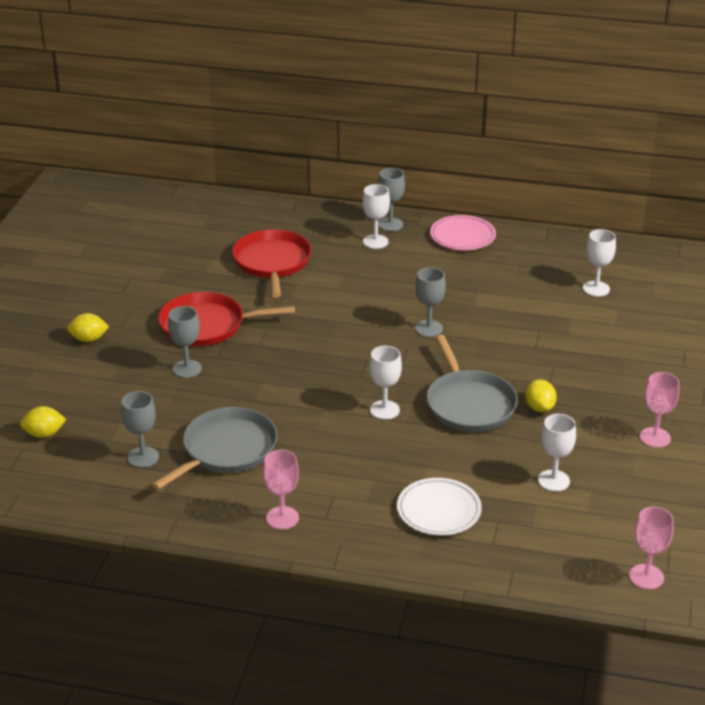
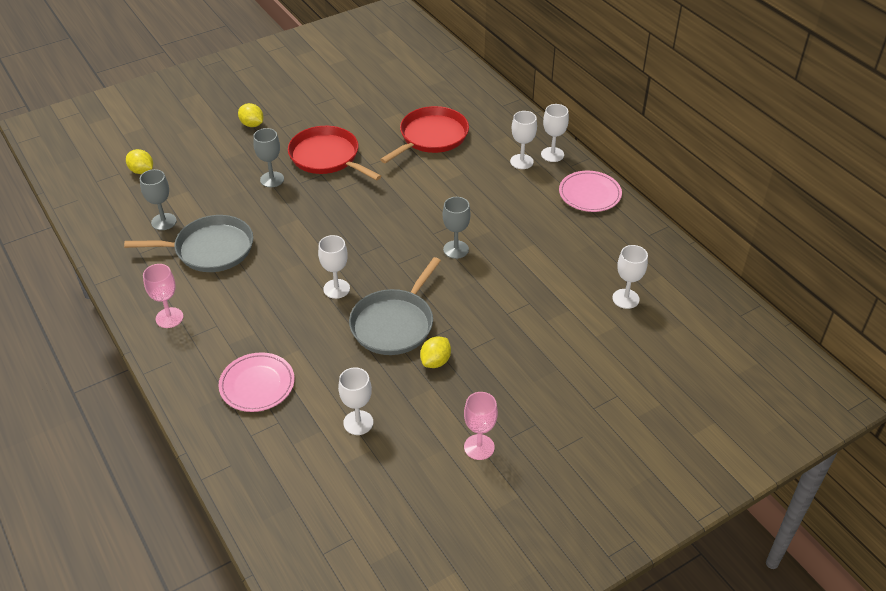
camera: 45 degrees right, 10 degrees up
grey goblet [378,168,405,231] -> white goblet [541,104,569,162]
white plate [397,478,482,536] -> pink plate [218,352,295,412]
pink goblet [629,507,674,589] -> none

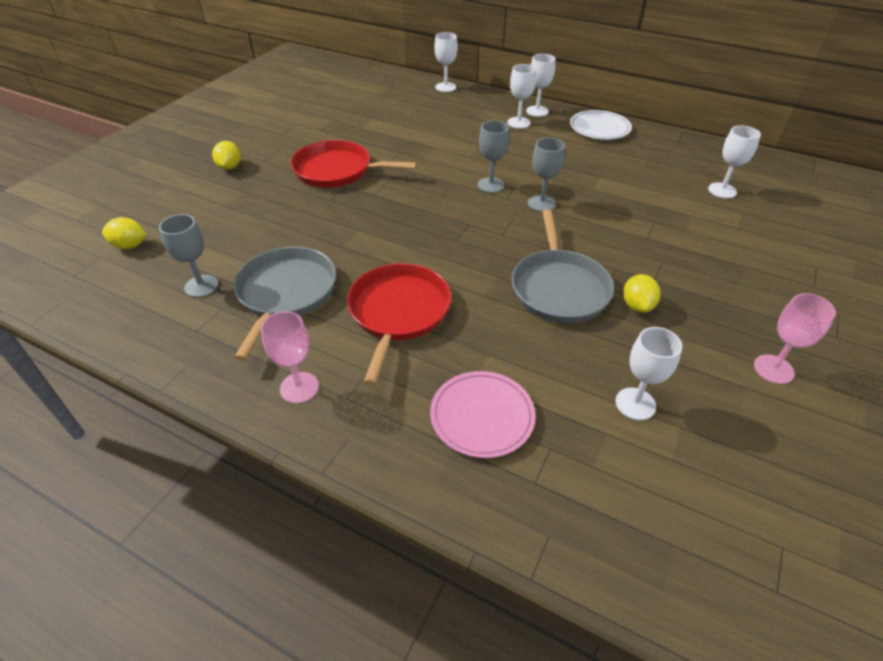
camera: 30 degrees left, 0 degrees up
grey pan [124,215,253,272] -> grey pan turned 45 degrees counterclockwise [233,247,336,361]
yellow lemon [238,103,263,127] -> yellow lemon turned 75 degrees clockwise [212,141,241,170]
grey goblet [253,128,284,187] -> grey goblet moved to [478,120,509,193]
white goblet [318,235,350,299] -> white goblet moved to [434,32,458,92]
red pan [380,106,469,163] -> red pan moved to [347,263,452,386]
pink plate [559,171,622,212] -> white plate [570,110,632,140]

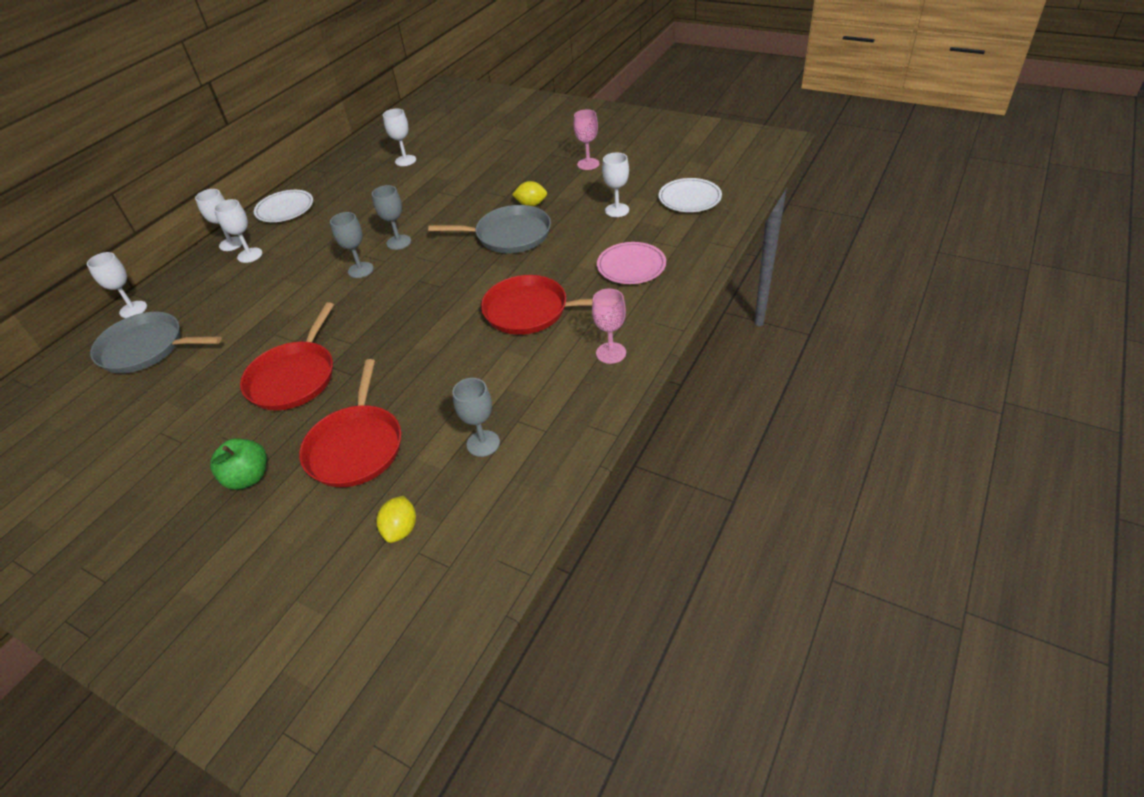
camera: 85 degrees left, 0 degrees up
yellow lemon [212,141,241,170] -> green apple [210,439,267,490]
grey pan [233,247,336,361] -> grey pan moved to [90,312,222,373]
none -> red pan [299,359,401,487]
none -> white plate [658,178,722,212]

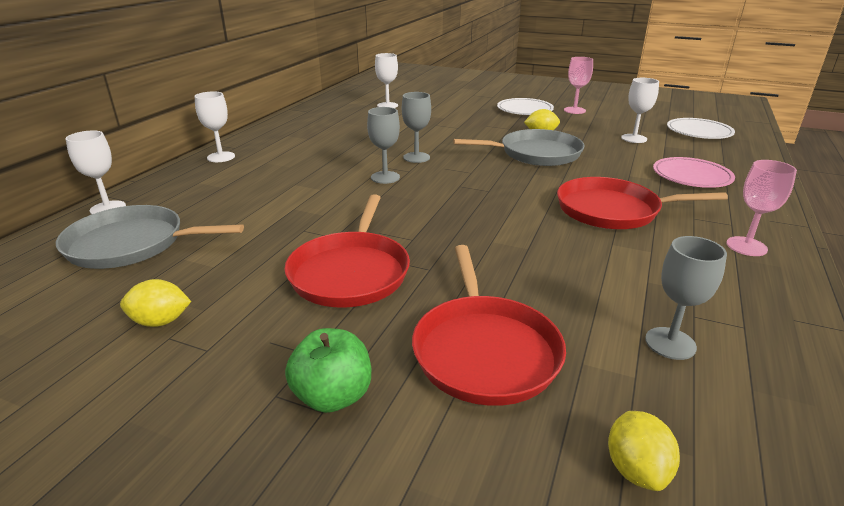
camera: 10 degrees left, 15 degrees down
white goblet [214,199,262,263] -> none
white plate [254,190,313,222] -> white plate moved to [497,98,554,115]
none -> yellow lemon [120,279,191,327]

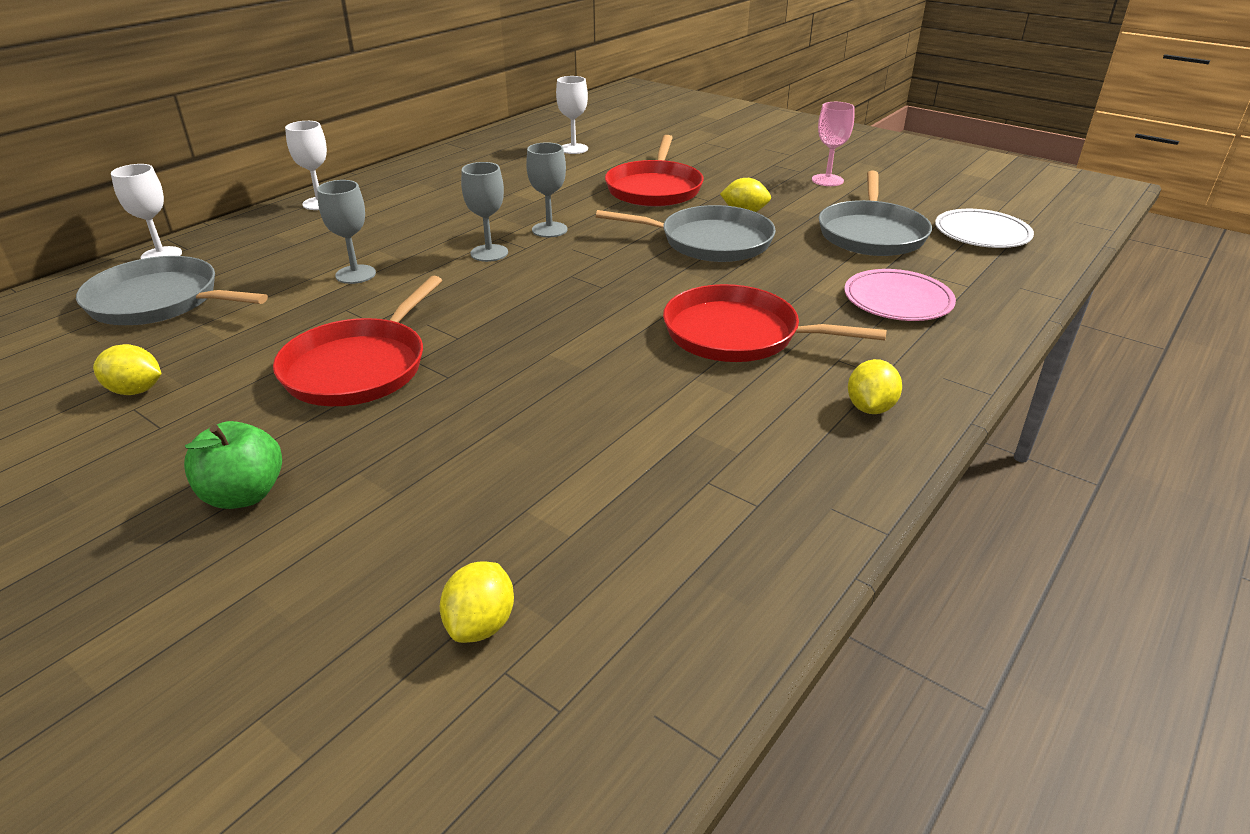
camera: 15 degrees right, 5 degrees up
red pan [412,245,566,406] -> red pan moved to [605,135,704,207]
white plate [497,98,554,115] -> none
white goblet [621,78,659,143] -> grey pan [819,170,932,256]
grey goblet [645,236,727,360] -> grey goblet moved to [317,180,376,284]
pink goblet [726,160,797,256] -> yellow lemon [848,359,902,414]

